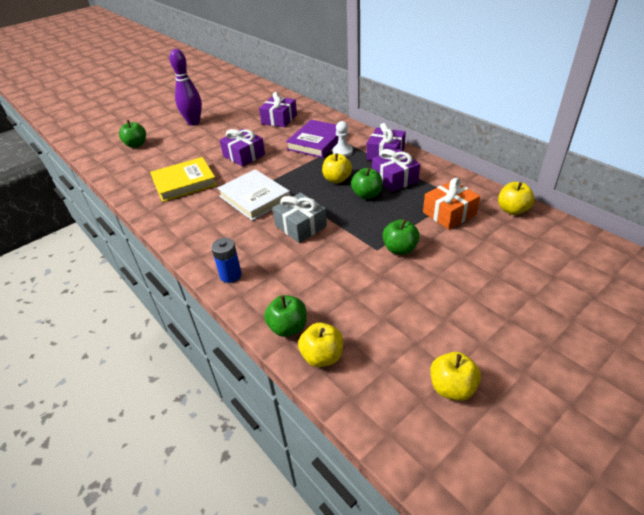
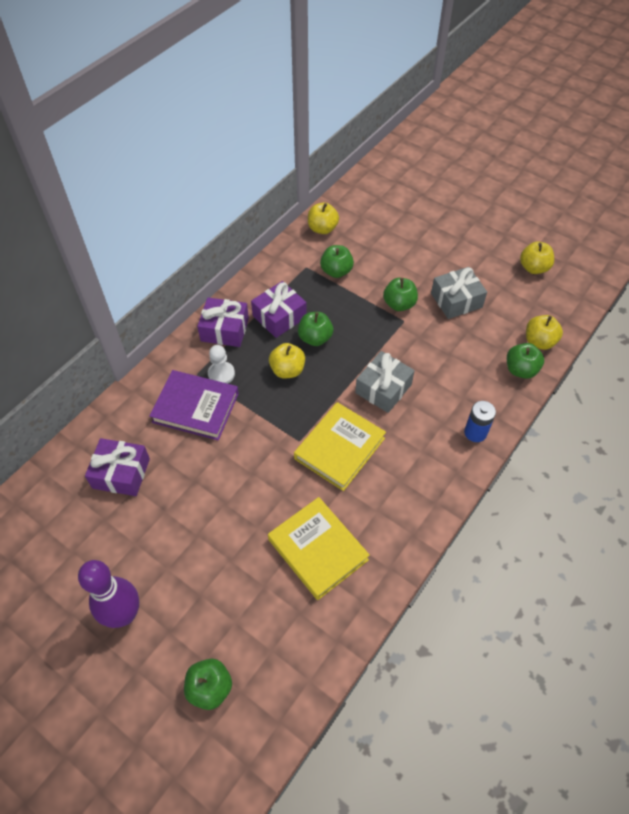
camera: 105 degrees left, 15 degrees up
white book [217,169,290,221] -> yellow book [294,402,386,491]
purple gift [220,129,265,167] -> none
orange gift [423,178,480,230] -> green apple [320,245,354,278]
none -> grey gift [431,267,487,319]

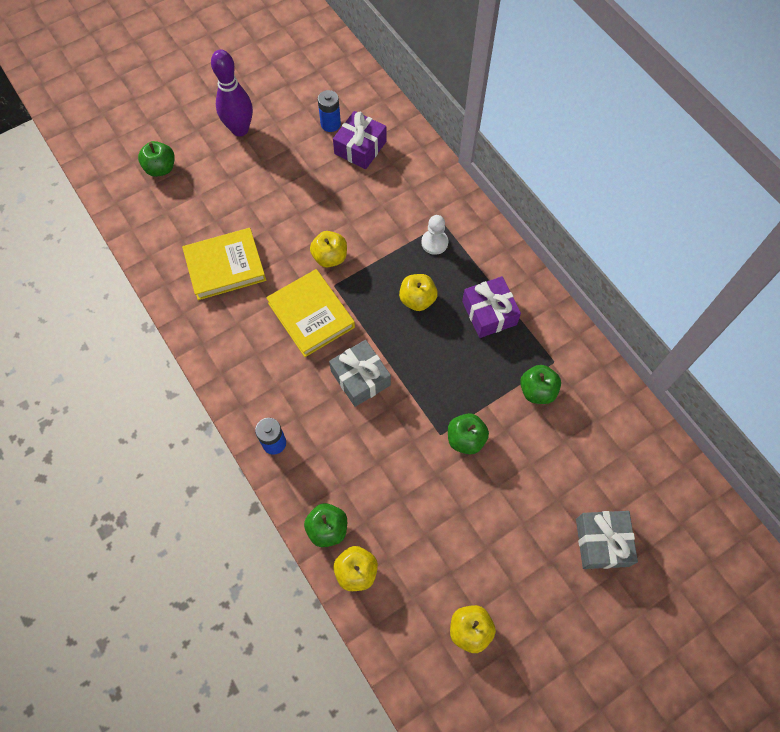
camera: 110 degrees right, 10 degrees up
purple book [149,370,239,440] -> none
purple gift [197,297,249,347] -> none
green apple [298,312,333,346] -> none
yellow apple [308,202,339,234] -> yellow apple moved to [310,231,347,267]
grey gift [431,267,487,319] -> grey gift moved to [576,511,638,569]
none -> blue battery [318,90,341,132]

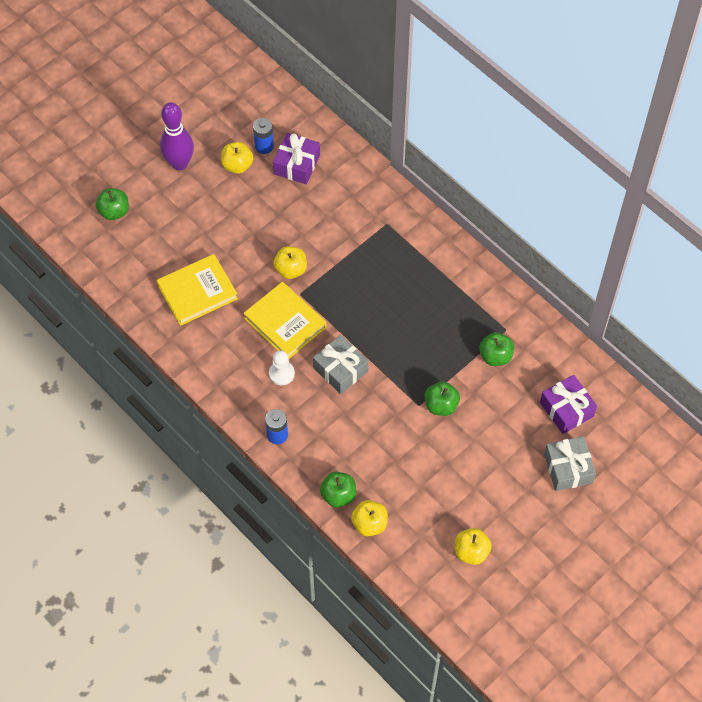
camera: 10 degrees left, 5 degrees down
yellow apple [399,274,438,311] -> yellow apple moved to [221,142,253,174]
white pawn [421,215,448,255] -> white pawn moved to [269,351,295,385]
purple gift [462,276,521,338] -> purple gift moved to [540,375,597,434]

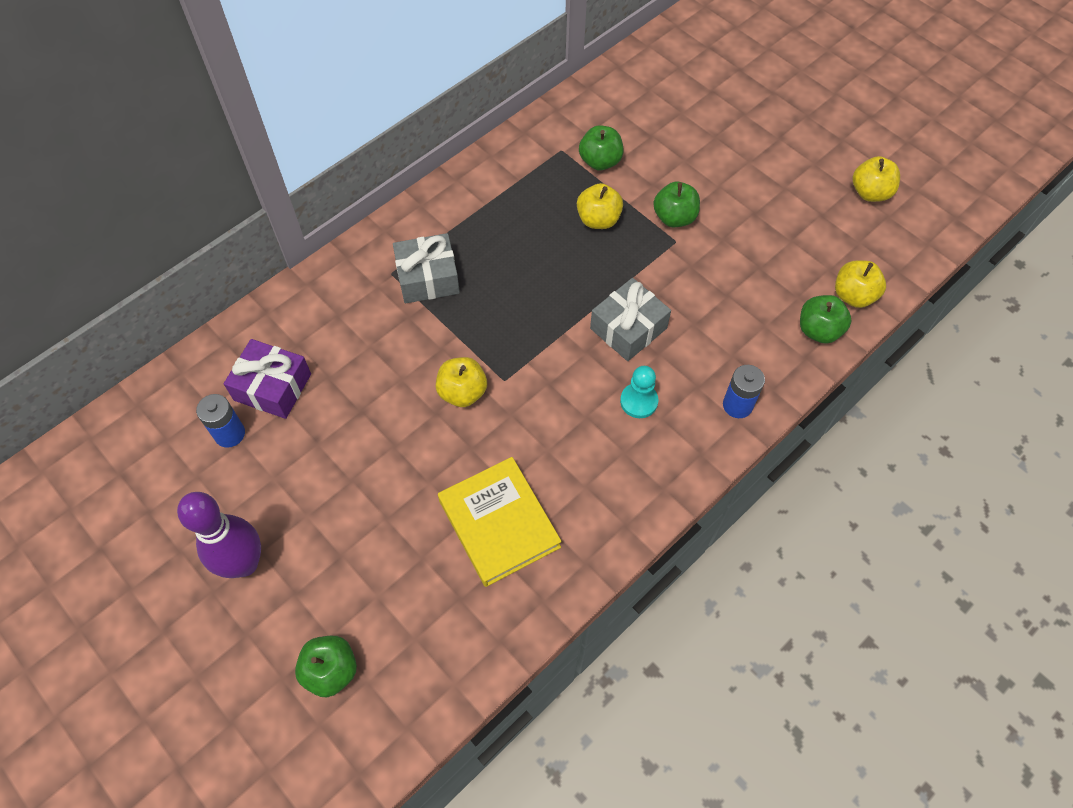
camera: 90 degrees left, 0 degrees up
yellow apple [221,142,253,174] -> yellow apple moved to [577,183,623,229]
yellow book [244,282,327,359] -> none
white pawn [269,351,295,385] -> turquoise pawn [620,366,658,418]
purple gift [540,375,597,434] -> none
grey gift [544,436,596,491] -> grey gift moved to [393,233,460,303]

